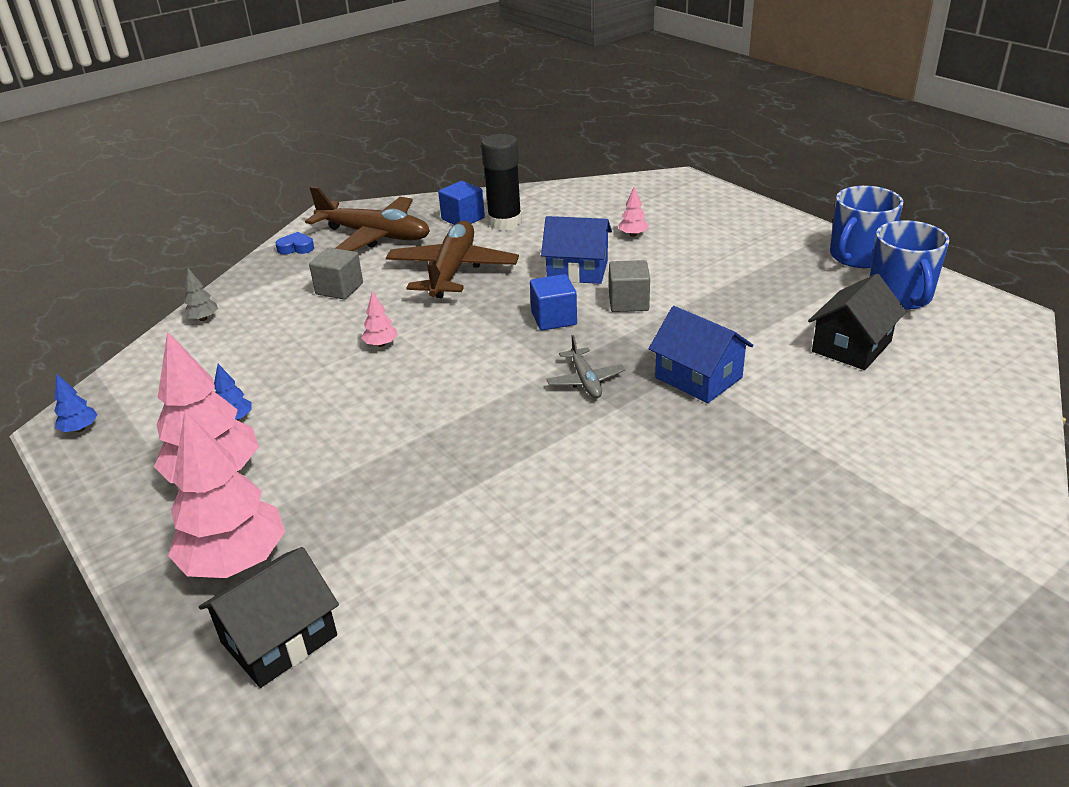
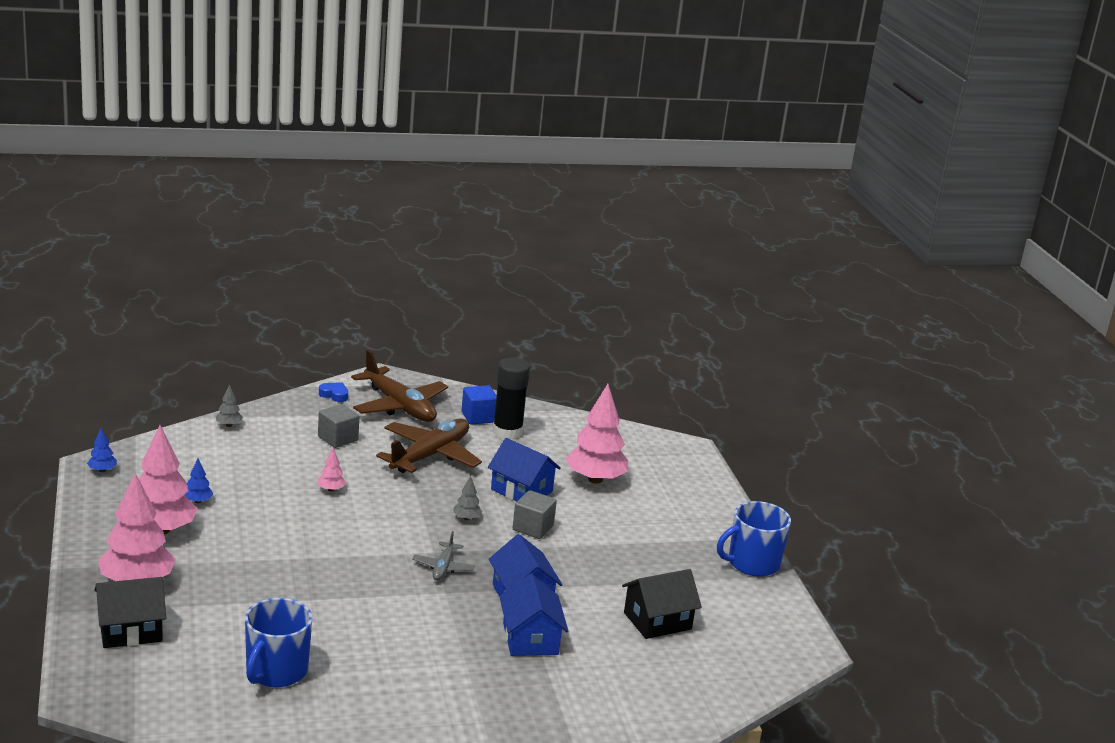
camera: 20 degrees right, 10 degrees down
blue cube [530,274,577,330] -> grey tree [453,476,482,520]
pink tree [618,187,649,237] -> pink tree [566,384,628,484], size x2.31
blue mug [870,220,949,310] -> blue mug moved to [245,598,312,687]
none -> blue house [499,574,568,656]

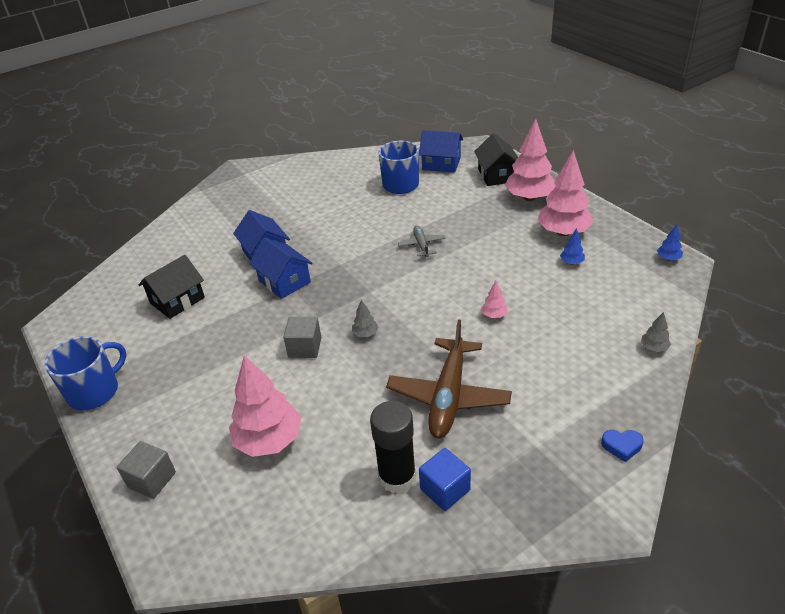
camera: 165 degrees right, 15 degrees up
black house [94,577,166,648] -> black house turned 60 degrees counterclockwise [474,133,518,186]
grey cube [318,404,360,448] -> grey cube moved to [117,441,176,499]
brown plane [351,350,448,422] -> none
grey plane [412,531,475,580] -> grey plane moved to [398,226,445,257]
blue house [488,438,561,501] -> blue house moved to [419,130,463,173]

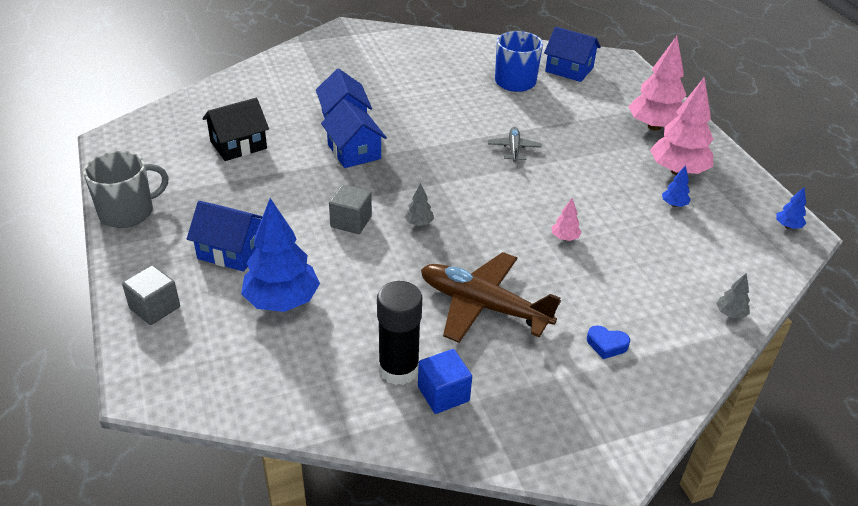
camera: 10 degrees right, 0 degrees up
blue mug [44,336,126,411] -> grey mug [83,151,168,228]
pink tree [229,355,301,457] -> blue tree [241,198,320,312]
brown plane [386,319,512,438] -> brown plane turned 90 degrees clockwise [421,252,561,343]
black house [474,133,518,186] -> none
blue heart [601,430,644,462] -> blue heart moved to [587,325,630,359]
none -> blue house [187,201,263,272]

